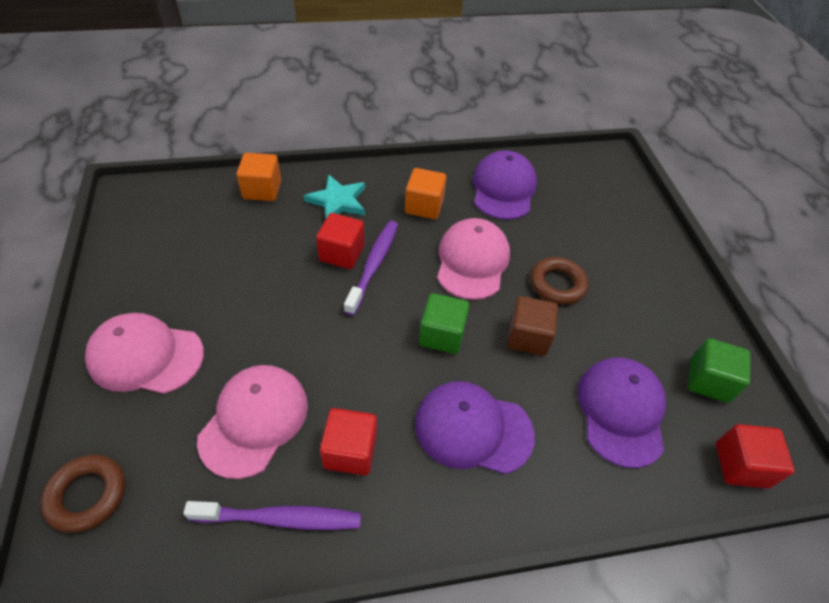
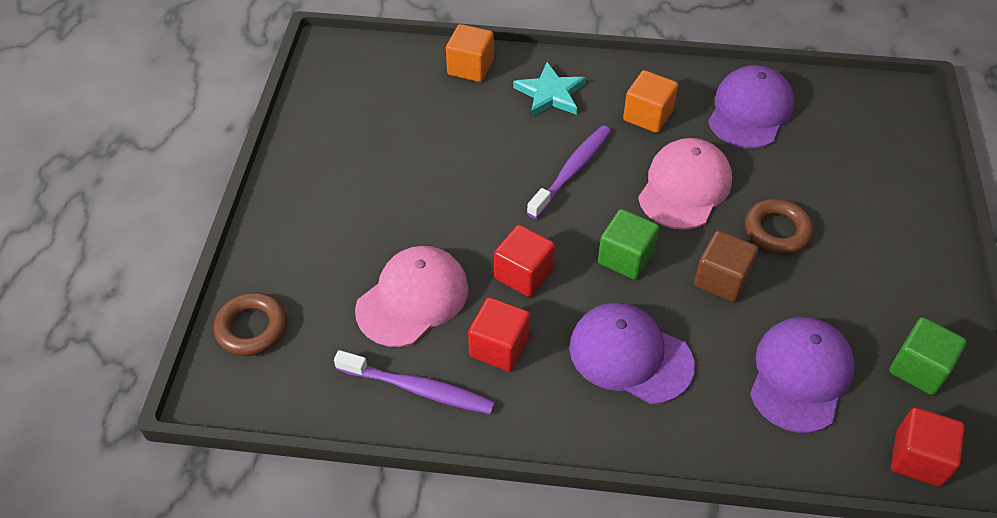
camera: 20 degrees right, 0 degrees up
pink cap [85,313,204,394] -> none
red cube [316,213,365,269] -> red cube moved to [494,225,555,297]

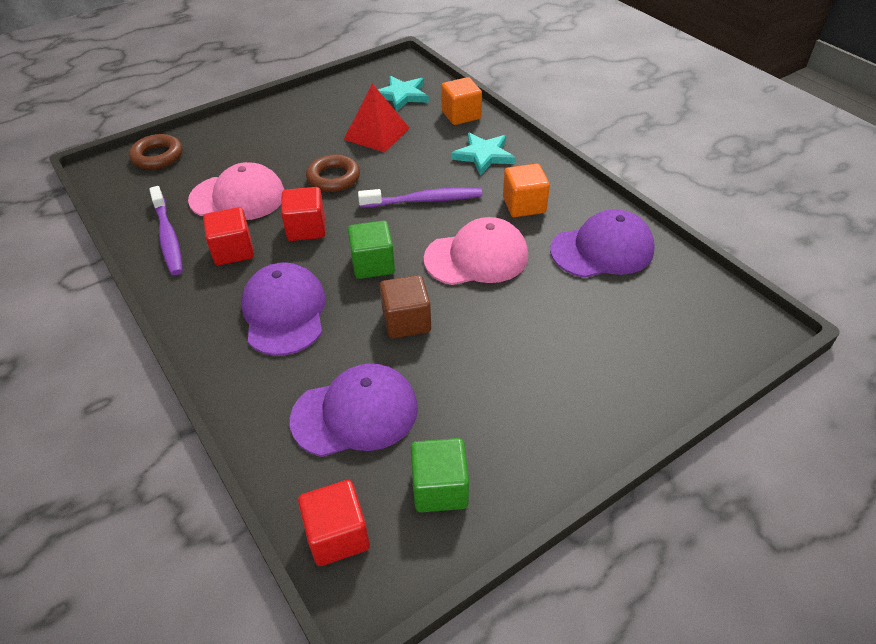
camera: 50 degrees right, 5 degrees down
brown ring [745,199,813,254] -> brown ring moved to [306,154,360,192]
none -> red pyramid [344,83,410,153]
none -> turquoise star [378,76,429,112]

